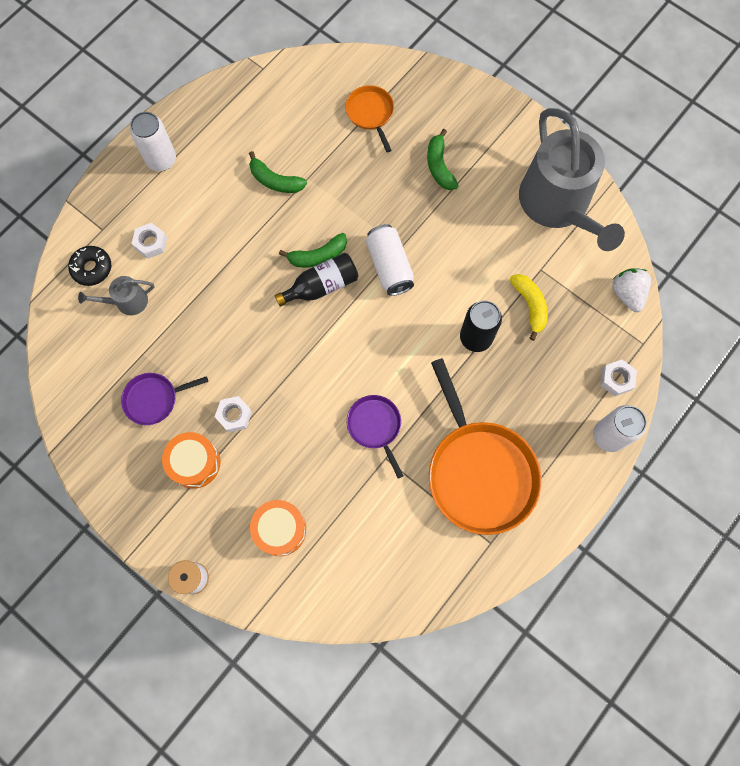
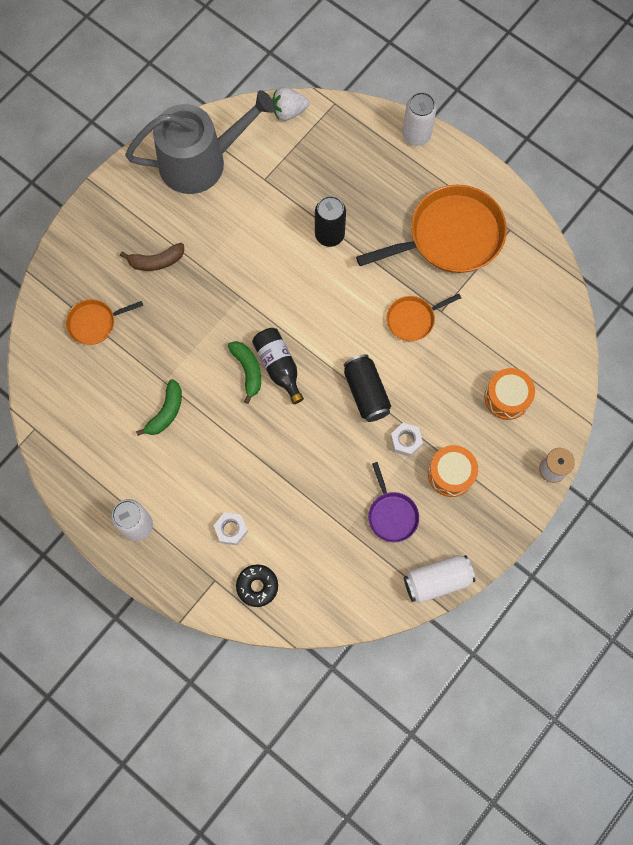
camera: 90 degrees left, 0 degrees up
grey watering can [78,276,154,315] -> none
purple pan [347,395,404,479] -> orange pan [386,294,461,341]
white can [366,224,414,296] -> white can moved to [404,555,475,603]
green banana [427,129,459,190] -> brown banana [120,243,184,271]
yellow banana [509,274,548,341] -> none
white nut [600,360,637,396] -> none
none -> black can [344,354,391,422]

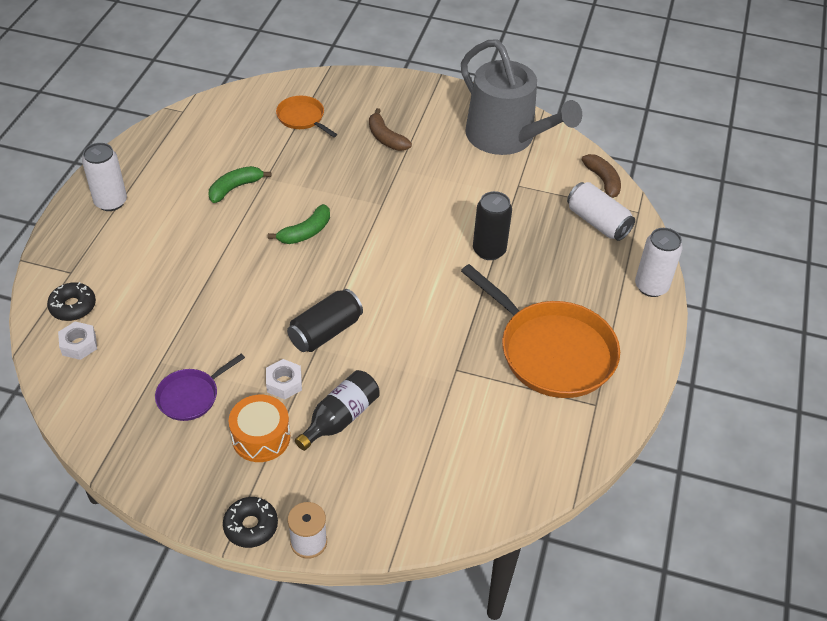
camera: 65 degrees right, 25 degrees down
green banana [136,379,182,436] -> green banana turned 135 degrees clockwise [209,166,272,203]
white nut [214,512,248,545] -> white nut moved to [58,322,97,360]
black bottle [252,328,304,404] -> black bottle moved to [295,370,380,451]
white strawberry [272,87,309,121] -> brown banana [582,154,621,198]
orange pan [386,294,461,341] -> none
white can [404,555,475,603] -> white can moved to [567,182,635,241]
orange drum [484,368,535,420] -> none
none -> black donut [223,497,278,548]

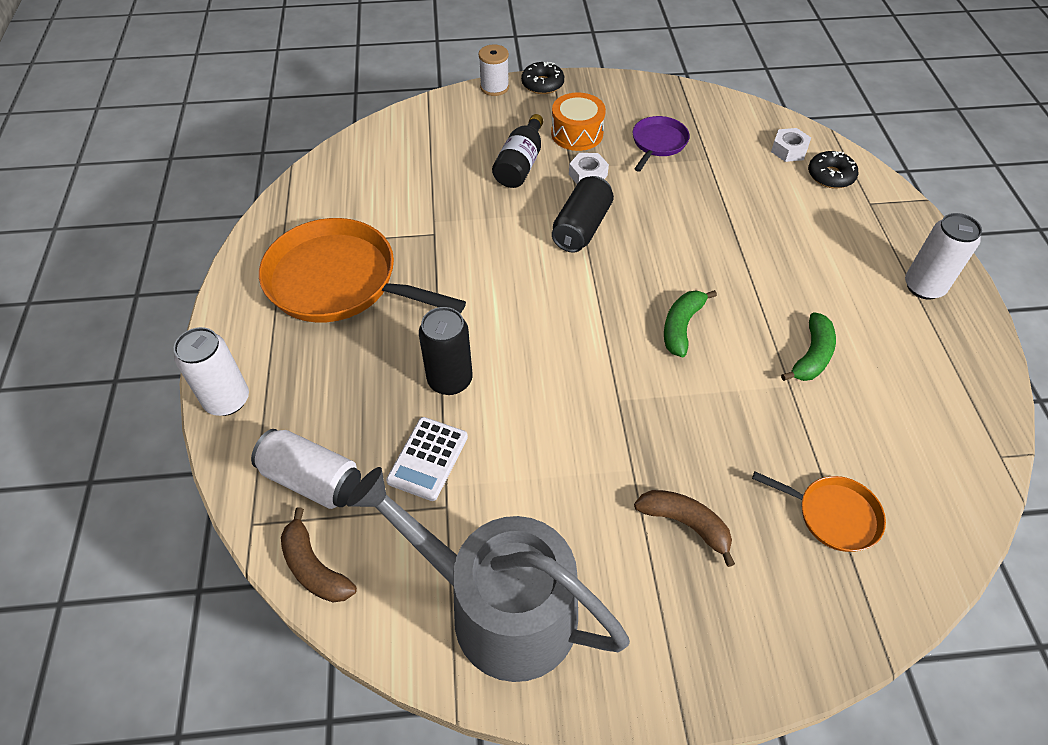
camera: 160 degrees right, 5 degrees up
none -> white calculator [386,417,468,501]

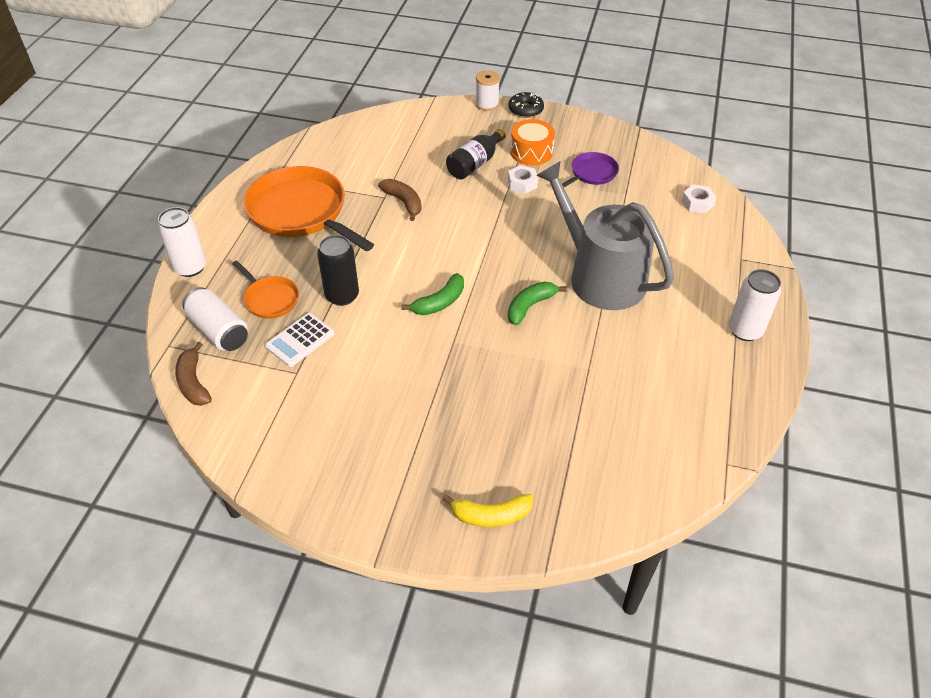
camera: 20 degrees right, 5 degrees down
grey watering can [347,467,630,682] -> grey watering can moved to [536,161,674,310]
black can [552,176,614,253] -> none
brown banana [634,490,735,567] -> brown banana moved to [378,179,422,221]
orange pan [752,472,886,552] -> orange pan moved to [232,260,299,319]
green banana [781,312,836,381] -> green banana moved to [401,273,464,315]
black donut [808,151,858,189] -> none
none -> yellow banana [442,494,533,527]

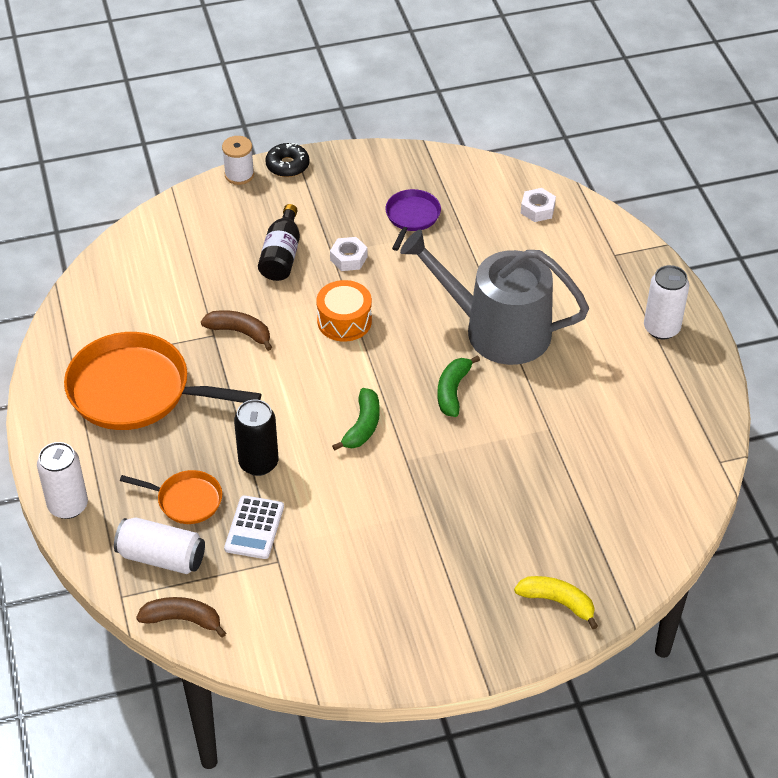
camera: 30 degrees left, 0 degrees up
brown banana [175,342,212,406] -> brown banana turned 150 degrees clockwise [136,597,226,637]
yellow banana [442,494,533,527] -> yellow banana turned 120 degrees counterclockwise [514,576,598,629]
orange drum [510,119,555,166] -> orange drum moved to [316,280,372,342]

